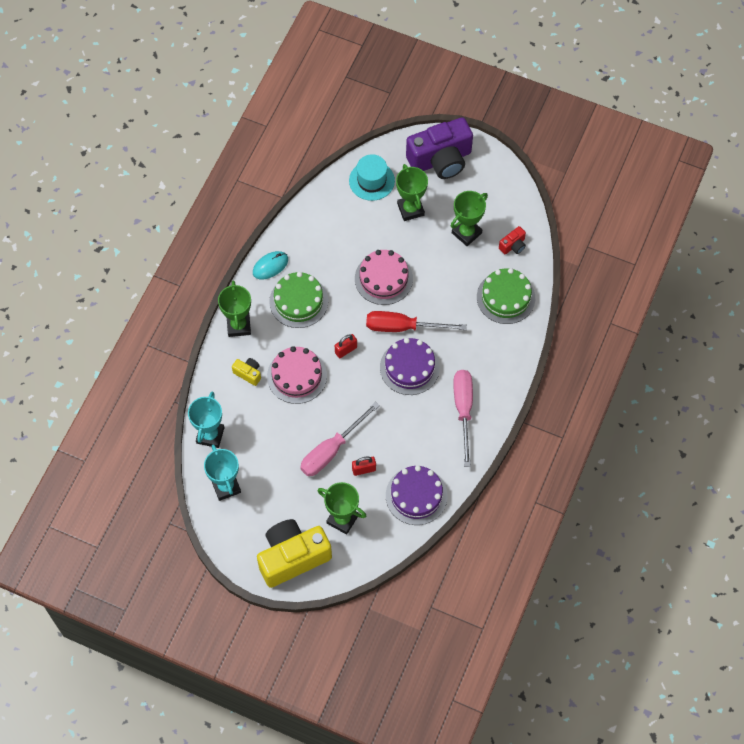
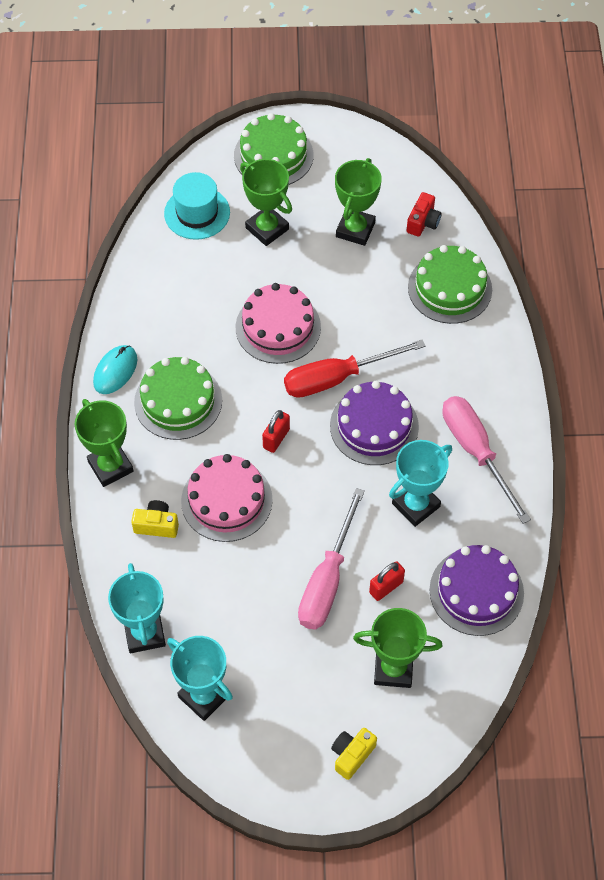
camera: 25 degrees left, 5 degrees down
yellow camera [257,519,332,588] -> yellow camera [331,728,377,780], size x0.42
purple camera [406,117,473,179] -> green cake [234,113,314,185]
none -> turquoise trophy [389,440,452,527]

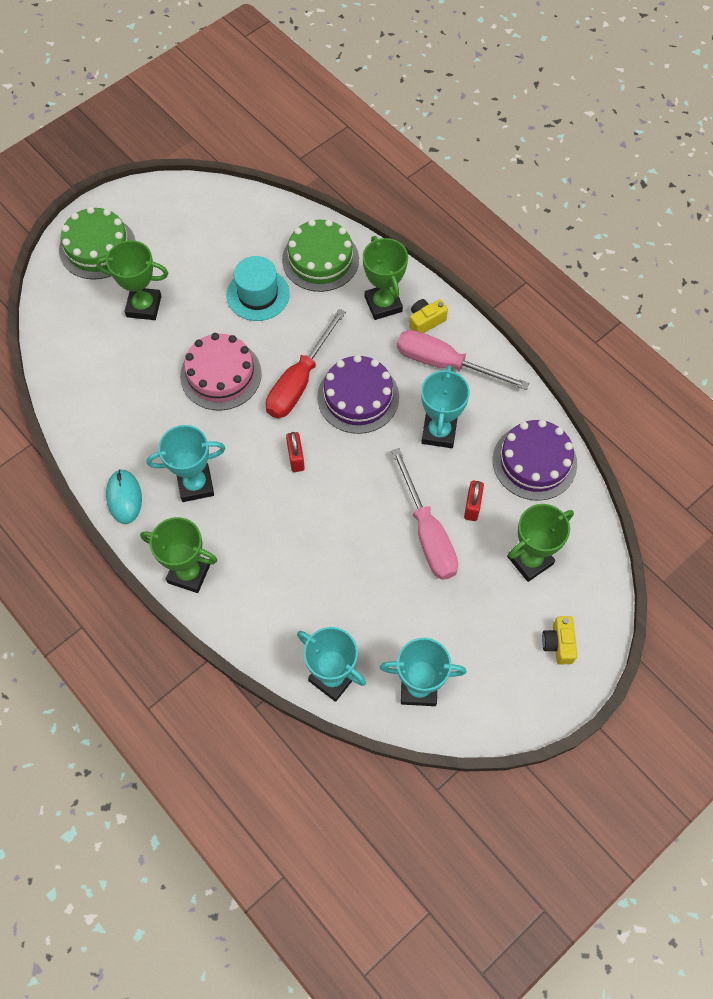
camera: 40 degrees left, 5 degrees up
yellow camera [131,500,179,538] -> yellow camera moved to [409,299,448,333]
green cake [134,357,222,440] -> turquoise trophy [146,425,225,502]
turquoise hat [164,172,230,240] -> turquoise hat moved to [226,256,290,321]
pink cake [181,454,273,542] -> none
green trophy [335,158,382,246] -> green trophy moved to [363,236,408,320]
red camera [407,192,442,237] -> none

